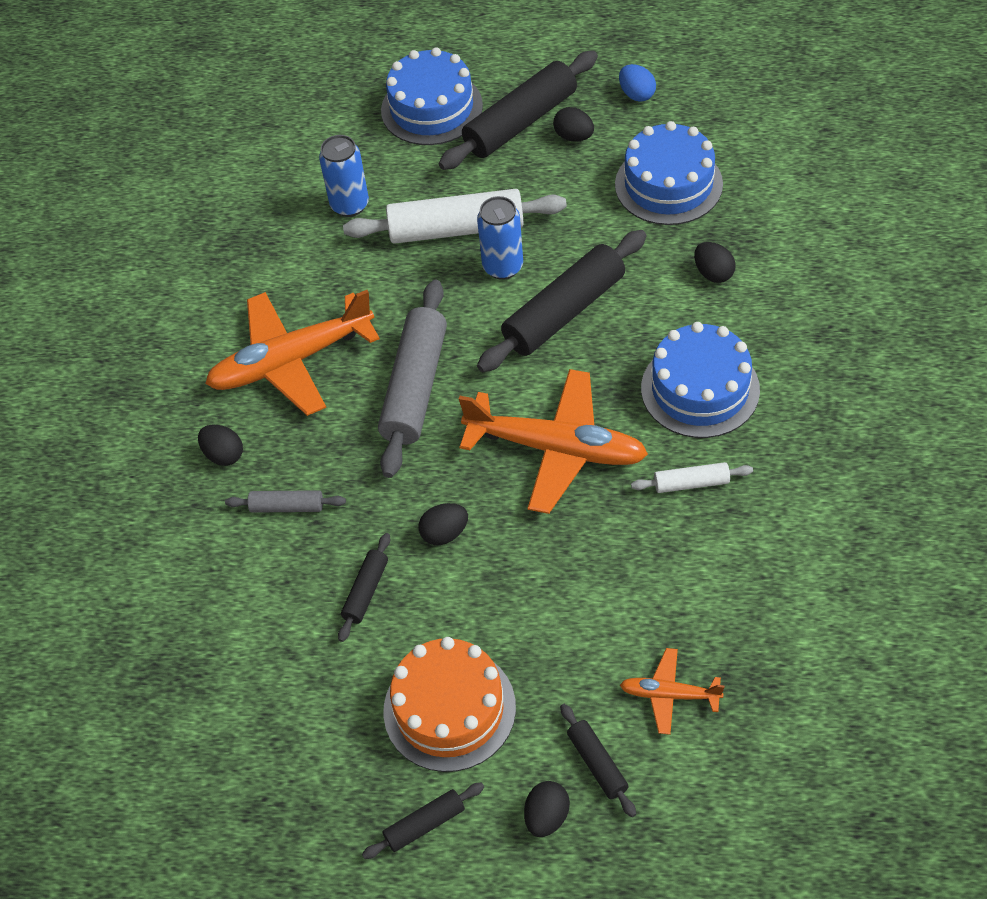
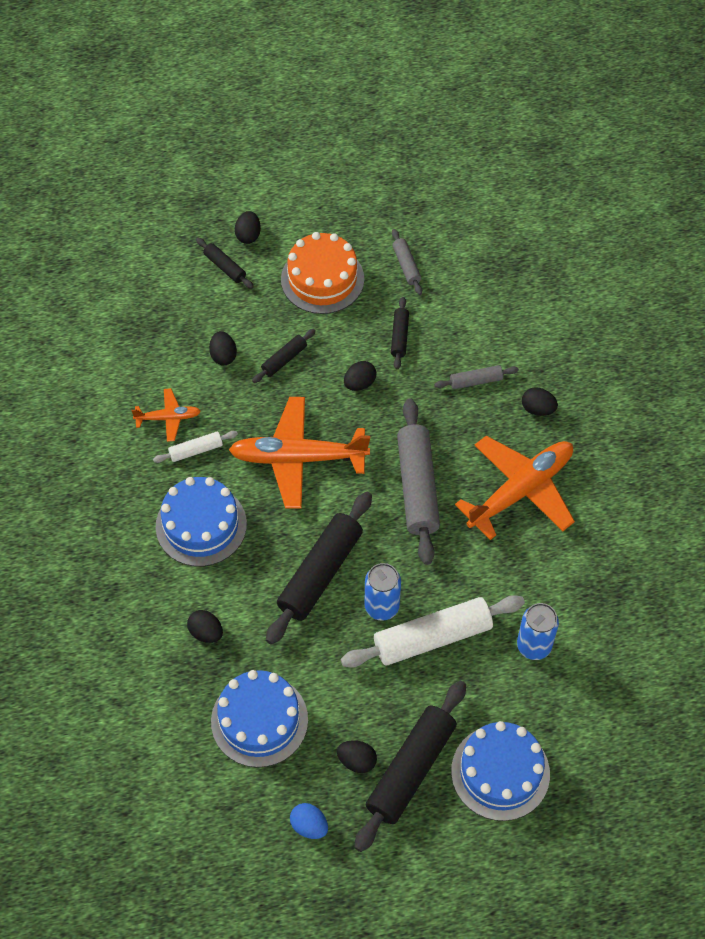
camera: 160 degrees right, 5 degrees up
black rolling pin [362,782,484,859] -> black rolling pin moved to [252,329,316,383]
orange plane [620,648,725,735] -> orange plane moved to [131,388,201,442]
none -> black egg [209,331,237,365]
none -> grey rolling pin [392,229,422,295]

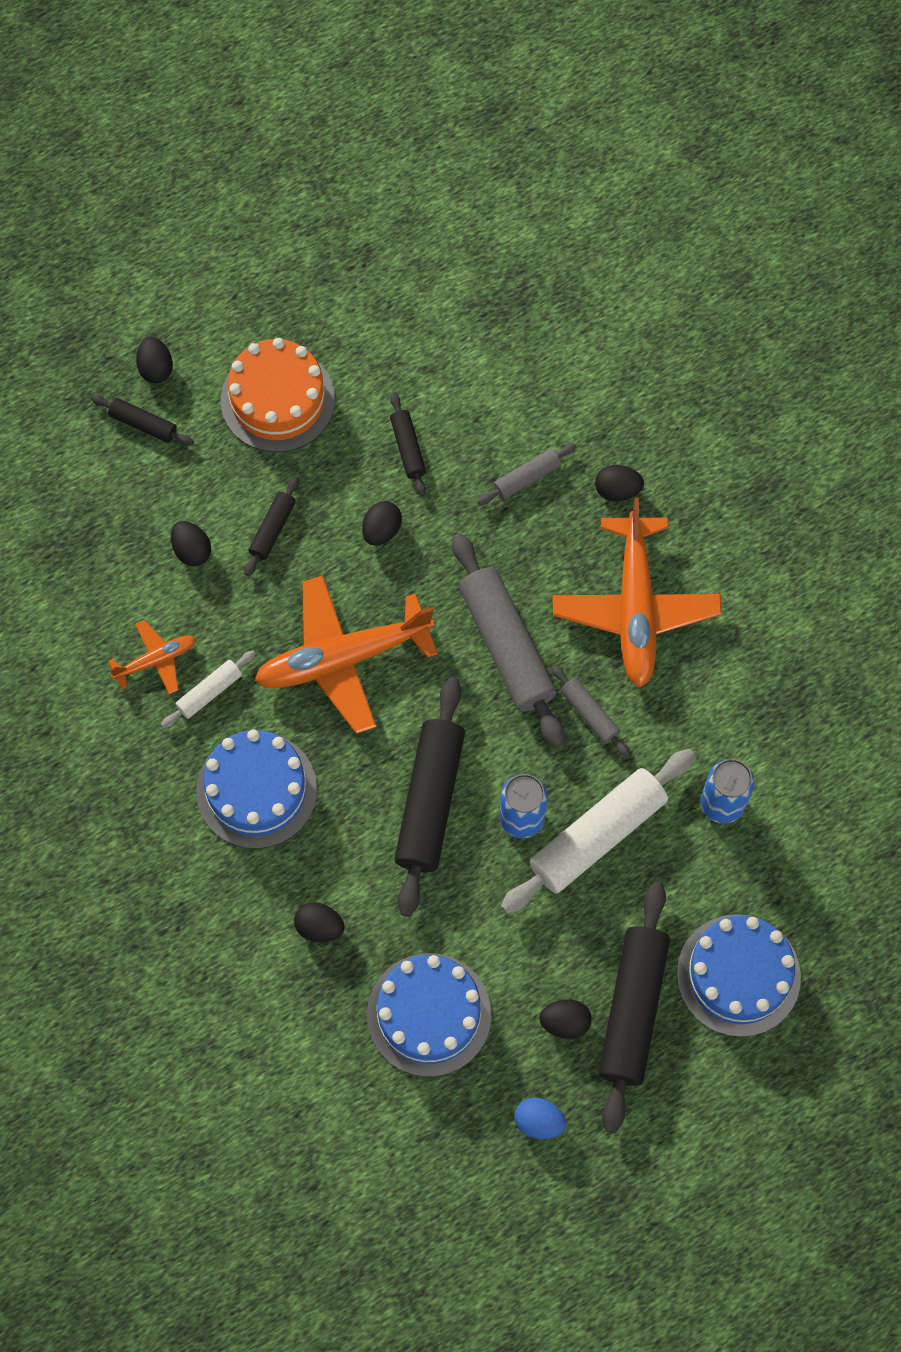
camera: 20 degrees left, 10 degrees up
grey rolling pin [392,229,422,295] -> grey rolling pin moved to [551,665,630,757]
orange plane [455,436,575,540] -> orange plane turned 150 degrees clockwise [553,498,722,687]

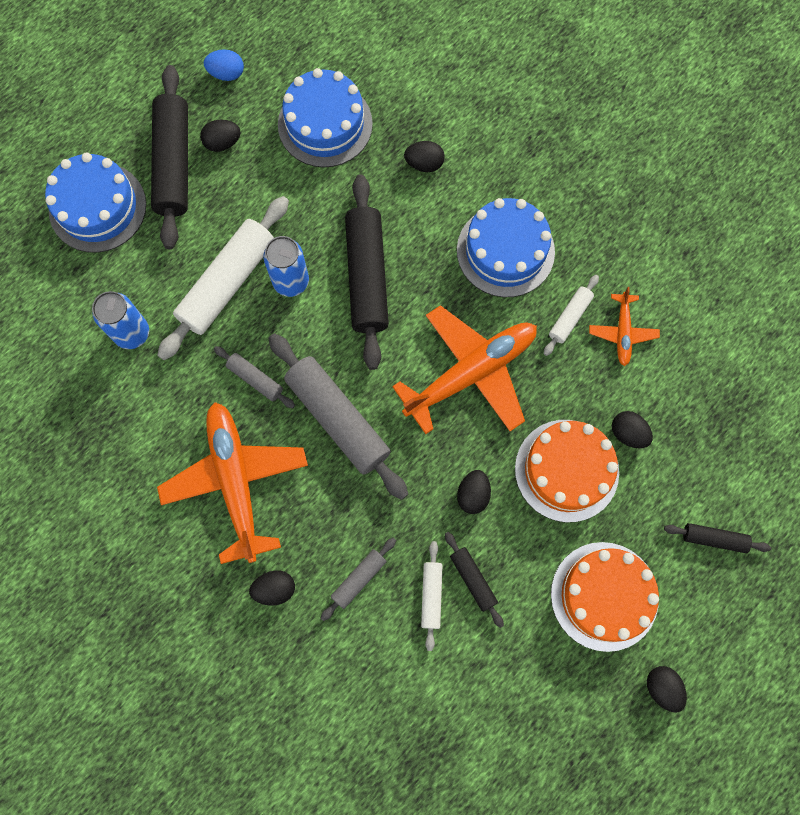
camera: 165 degrees right, 5 degrees up
orange plane [108,620,196,694] -> orange plane turned 45 degrees counterclockwise [589,287,660,366]
black egg [136,337,173,383] -> black egg moved to [647,666,687,713]
black rolling pin [245,476,299,576] -> orange cake [515,420,619,522]
none -> white rolling pin [421,541,443,651]

